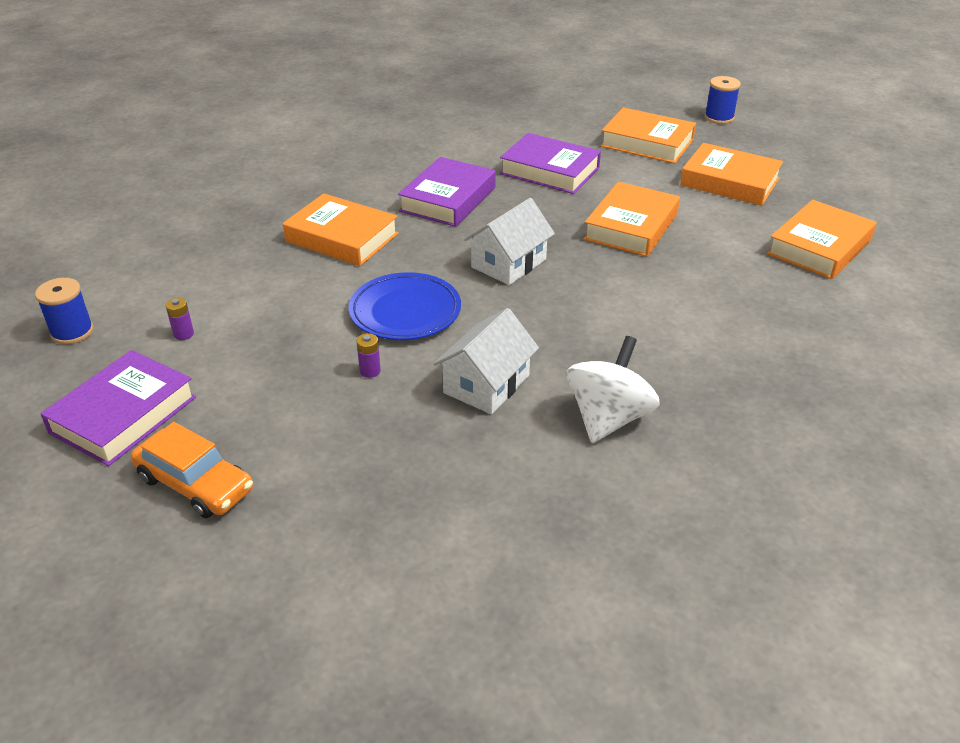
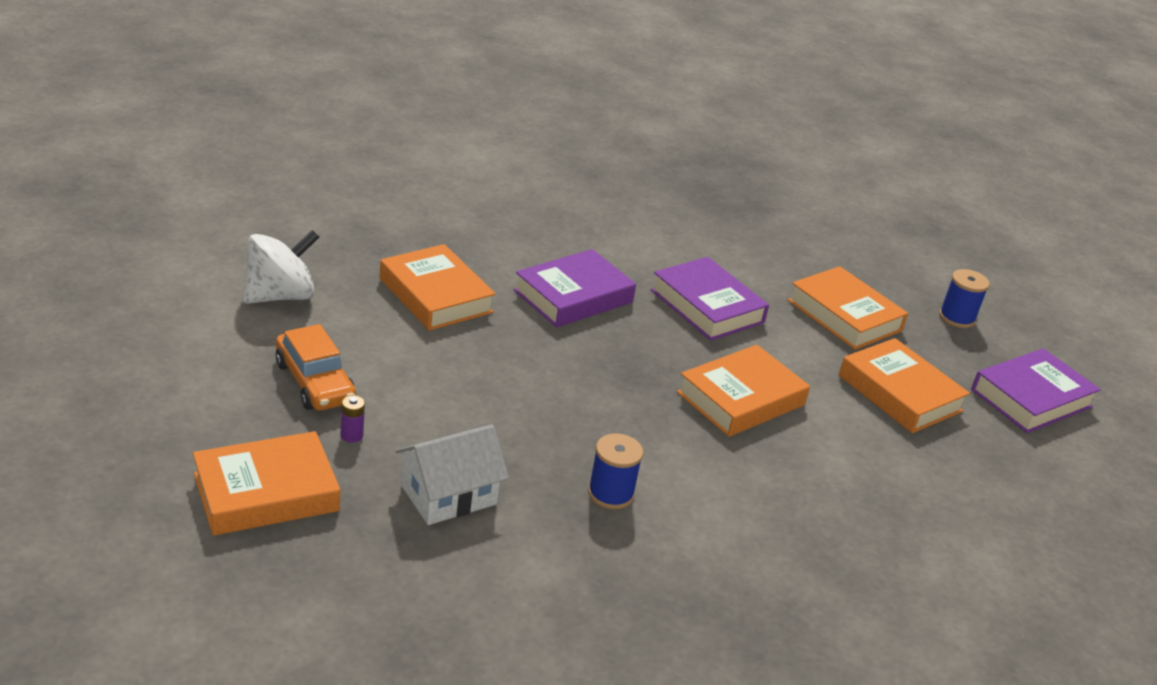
camera: 20 degrees right, 5 degrees down
blue spool [35,278,94,345] -> blue spool moved to [588,433,643,509]
purple book [40,350,196,466] -> purple book moved to [971,348,1101,433]
orange car [131,422,253,518] -> orange car moved to [275,324,356,411]
purple battery [165,298,194,340] -> none
blue plate [349,272,461,340] -> none
white house [464,198,555,285] -> none
white spinning top [567,336,660,443] -> white spinning top moved to [243,230,319,304]
orange book [767,200,876,279] -> orange book moved to [193,431,340,536]

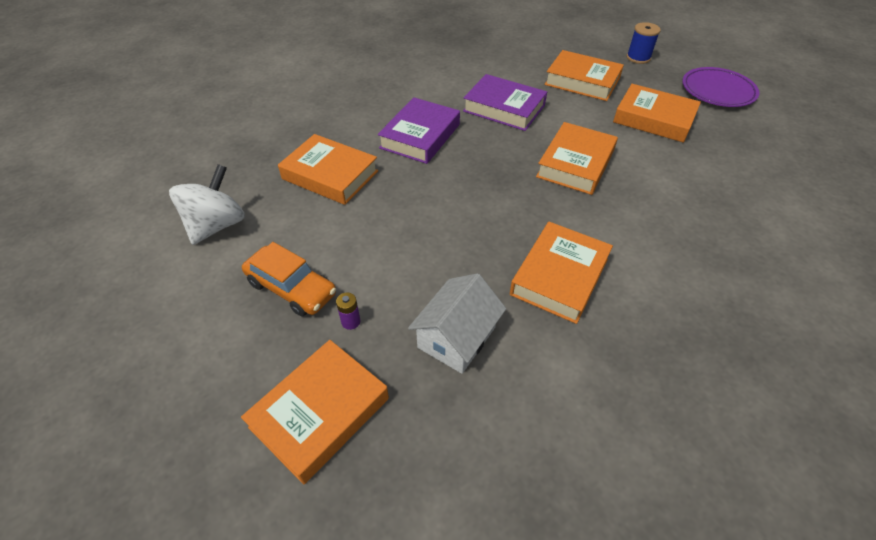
camera: 20 degrees left, 15 degrees up
blue spool [588,433,643,509] -> orange book [510,222,613,324]
purple book [971,348,1101,433] -> purple plate [682,67,759,107]

